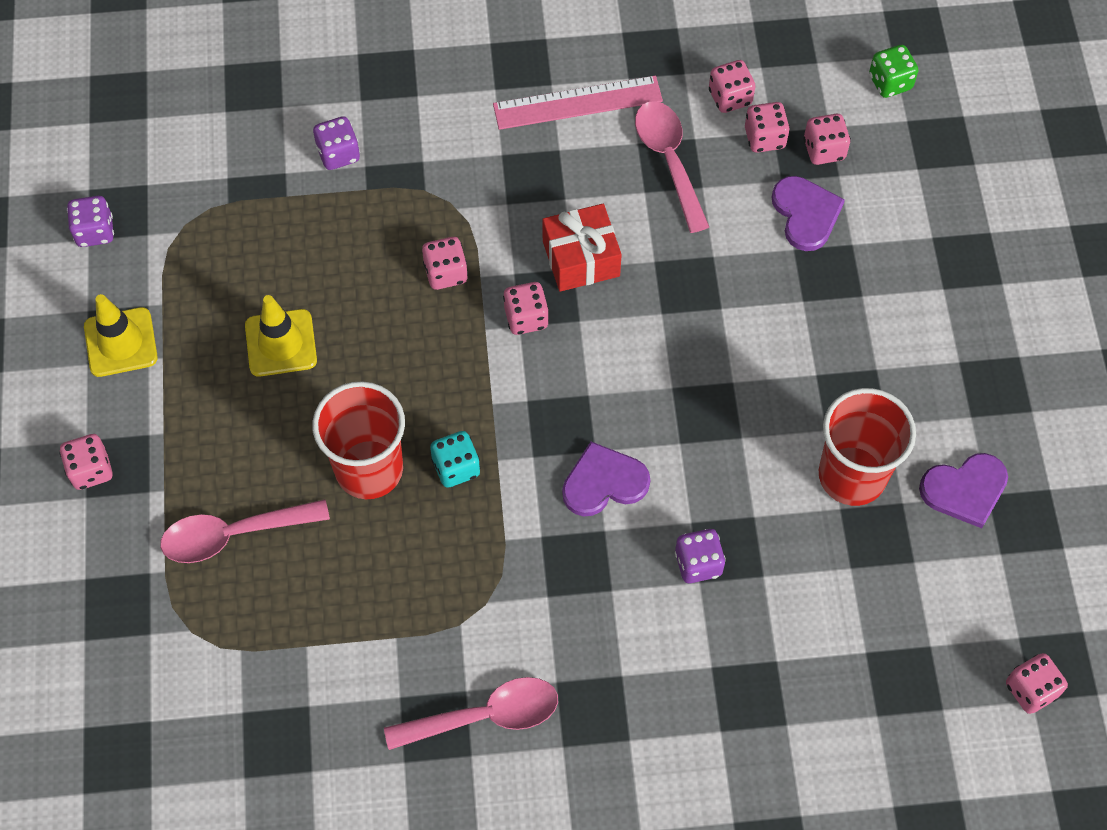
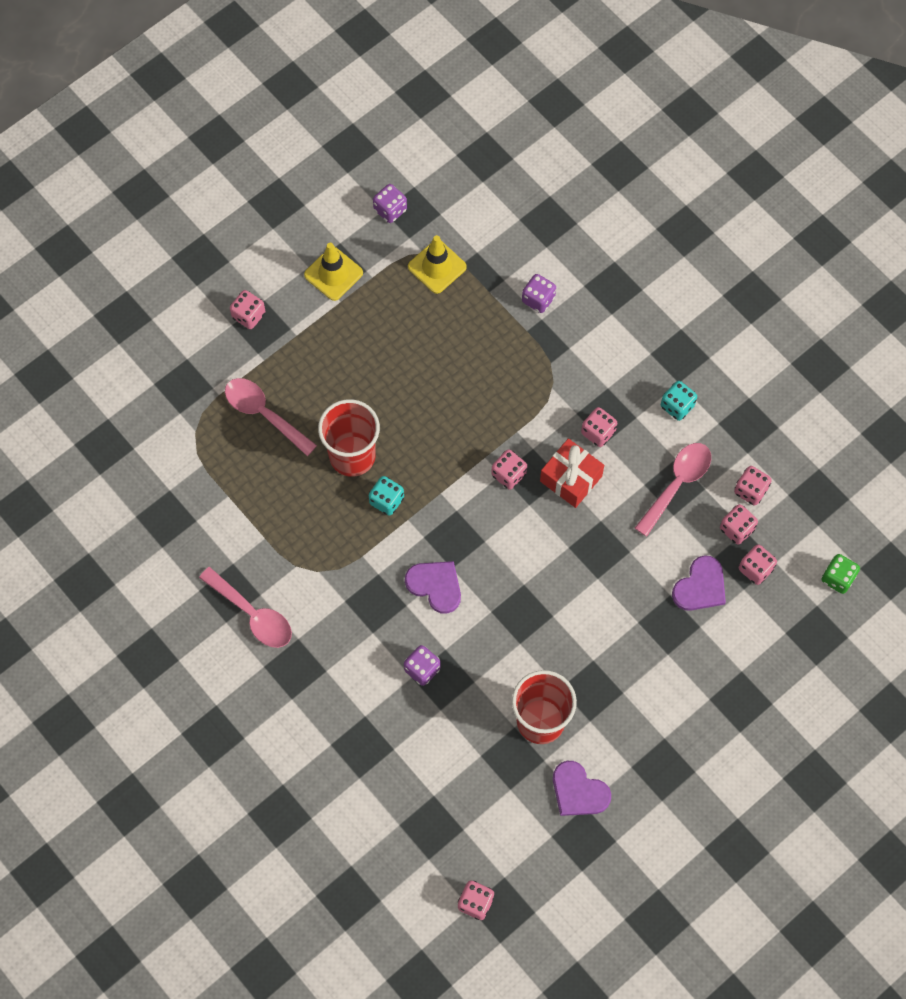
camera: 55 degrees right, 5 degrees up
yellow traffic cone [245,295,317,377] -> yellow traffic cone moved to [408,235,467,294]
pink dice [422,237,468,290] -> pink dice moved to [581,407,617,447]
pink ruler [493,76,663,130] -> turquoise dice [661,381,697,421]

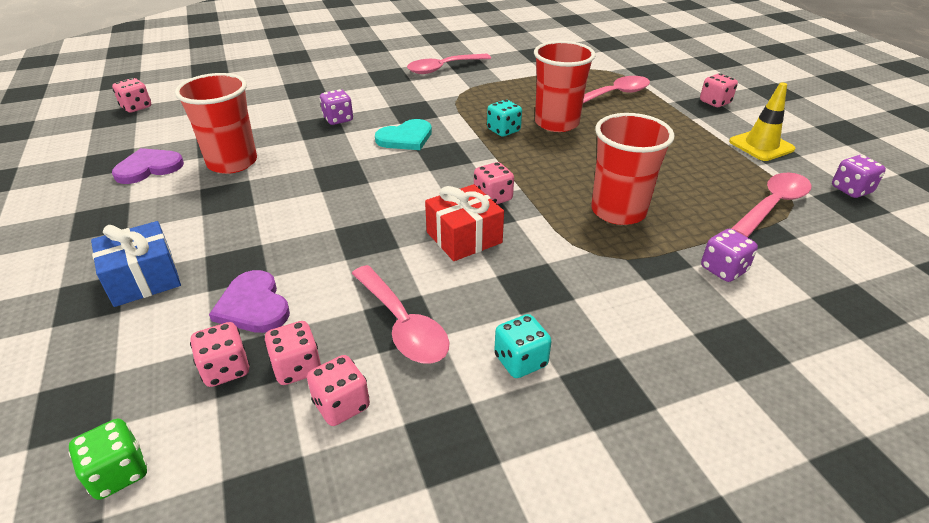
camera: 110 degrees right, 30 degrees down
purple heart [405,561,461,614] -> turquoise heart [375,119,432,150]
yellow traffic cone [408,235,467,294] -> pink spoon [731,173,812,237]
pink dice [581,407,617,447] -> none
none -> blue gift [91,221,181,307]
none -> red cup [591,113,675,225]

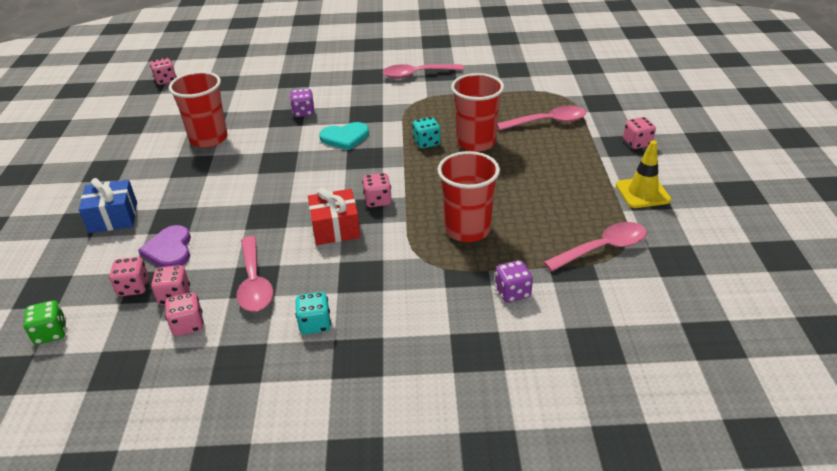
camera: 20 degrees right, 0 degrees up
purple heart [112,148,184,184] -> none
purple dice [832,155,886,198] -> none

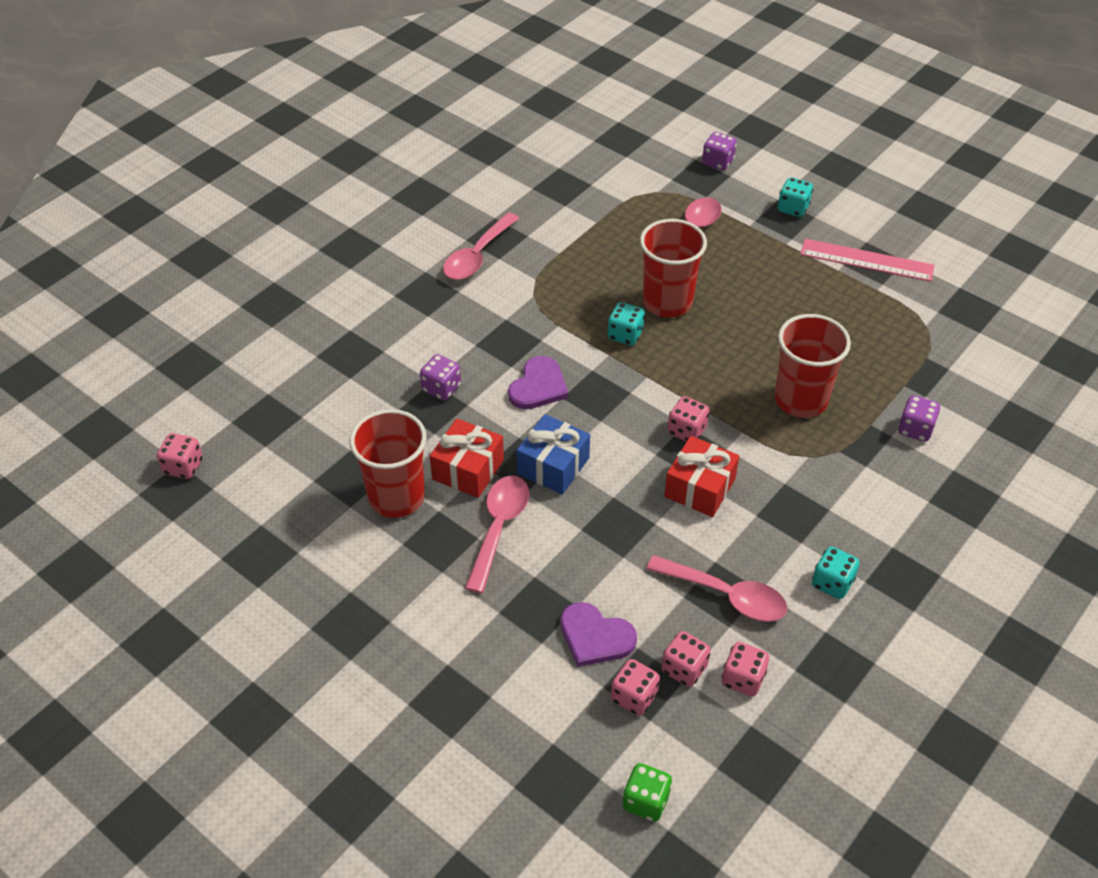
camera: 50 degrees left, 10 degrees up
blue gift [79,178,137,233] -> blue gift moved to [517,414,590,494]
turquoise heart [319,122,369,150] -> purple heart [508,356,568,409]
pink spoon [544,222,647,272] -> pink spoon moved to [465,476,529,593]
yellow traffic cone [616,141,671,208] -> pink ruler [800,239,935,282]
pink dice [623,117,656,149] -> turquoise dice [778,177,813,217]
none -> red gift [430,418,504,498]
none -> purple dice [702,132,737,170]

